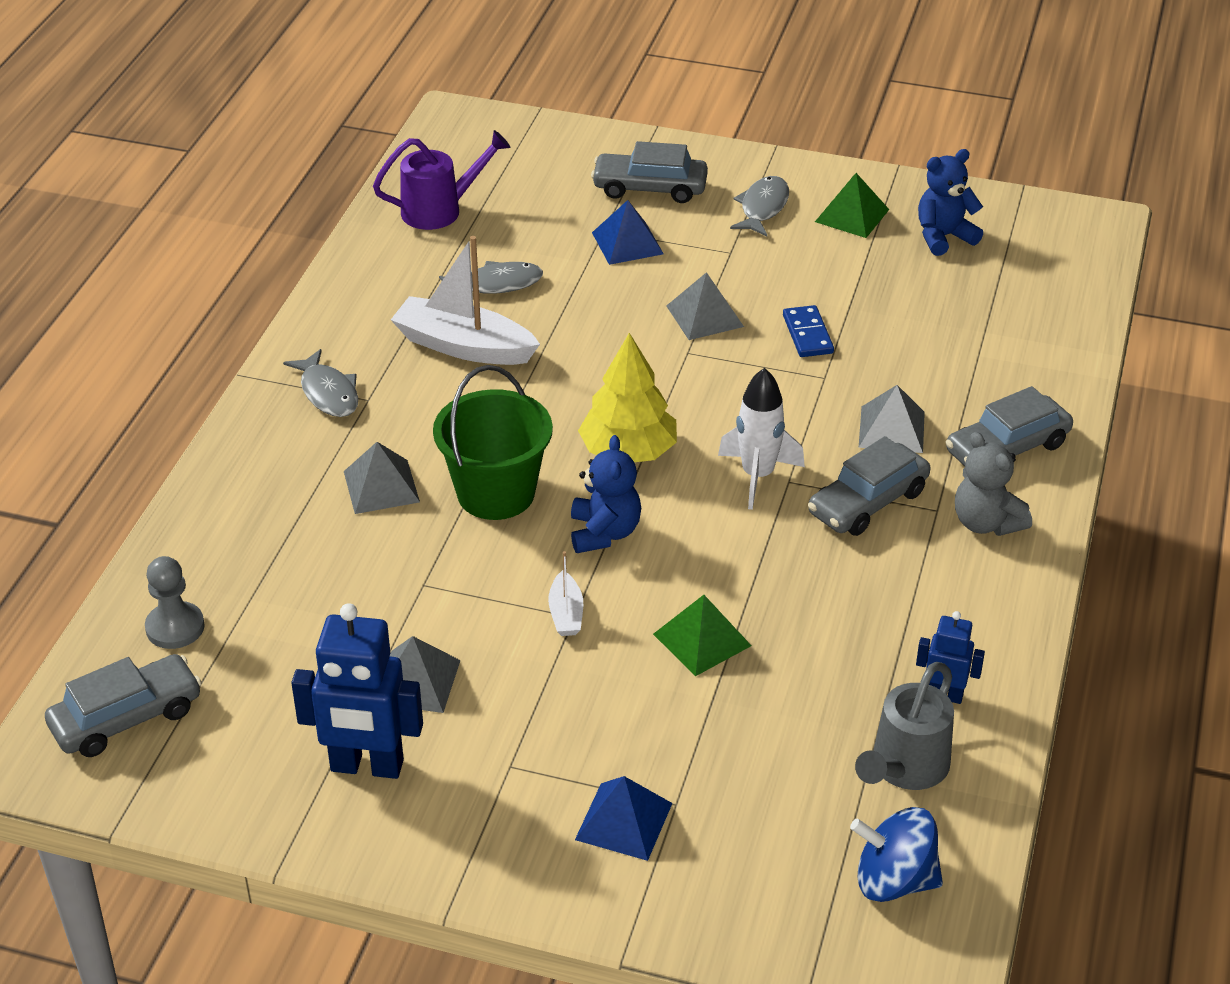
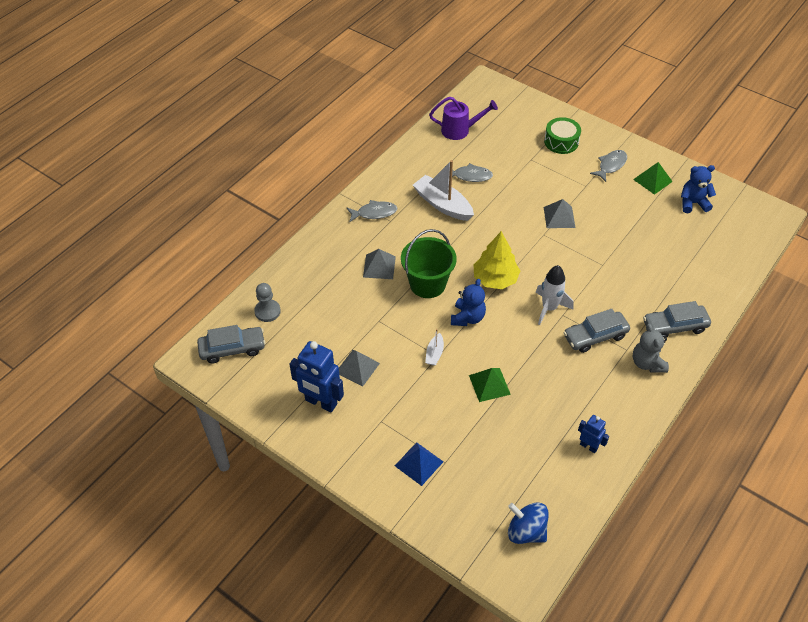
camera: 20 degrees right, 10 degrees up
grey fish [283,349,358,417] -> grey fish turned 90 degrees counterclockwise [347,200,397,222]
grey car [591,141,708,203] -> green drum [544,117,581,154]
blue pyramid [592,200,664,265] -> none
blue domino [783,305,834,357] -> none
grey watering can [855,662,954,790] -> none
grey pyramid [859,385,925,453] -> none

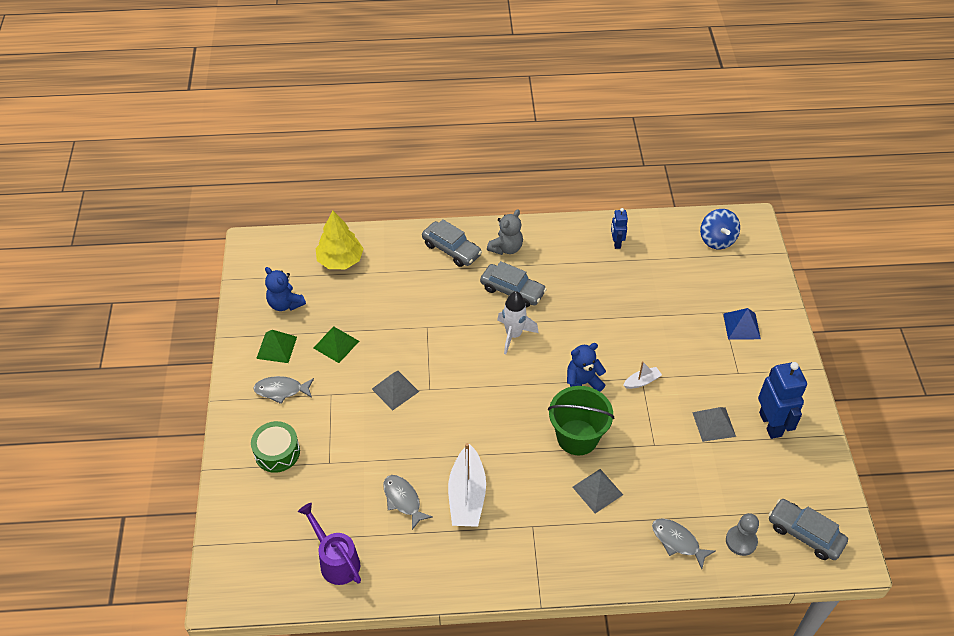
camera: 130 degrees left, 0 degrees up
grey fish [347,200,397,222] -> grey fish moved to [652,518,715,569]
green pyramid [469,368,511,402] -> green pyramid moved to [314,326,359,363]
yellow tree [473,231,520,289] -> yellow tree moved to [316,211,364,269]

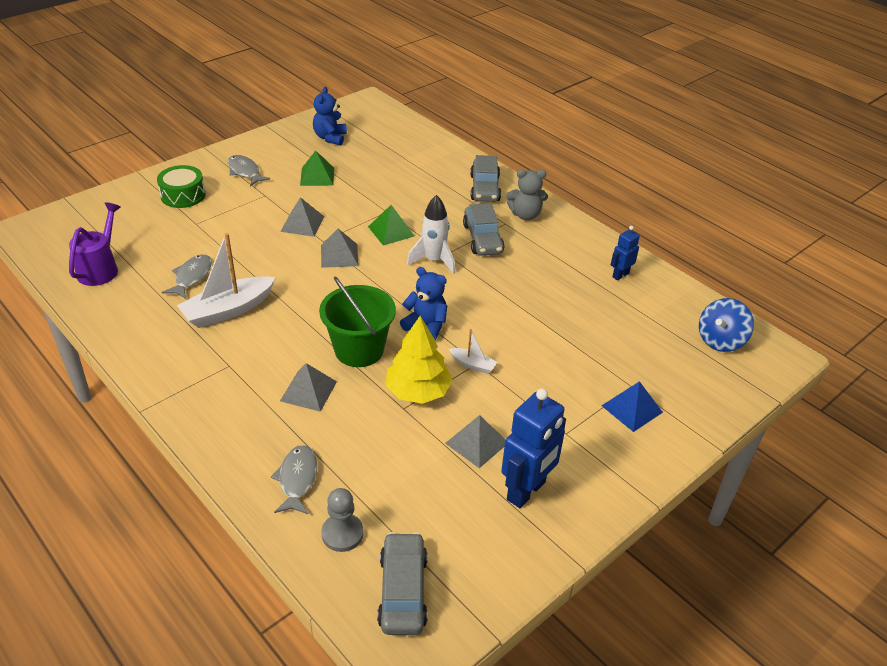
camera: 50 degrees right, 10 degrees down
green pyramid [256,330,297,363] -> green pyramid moved to [368,205,414,246]
yellow tree [316,211,364,269] -> yellow tree moved to [385,316,453,404]
none -> grey pyramid [321,229,359,268]

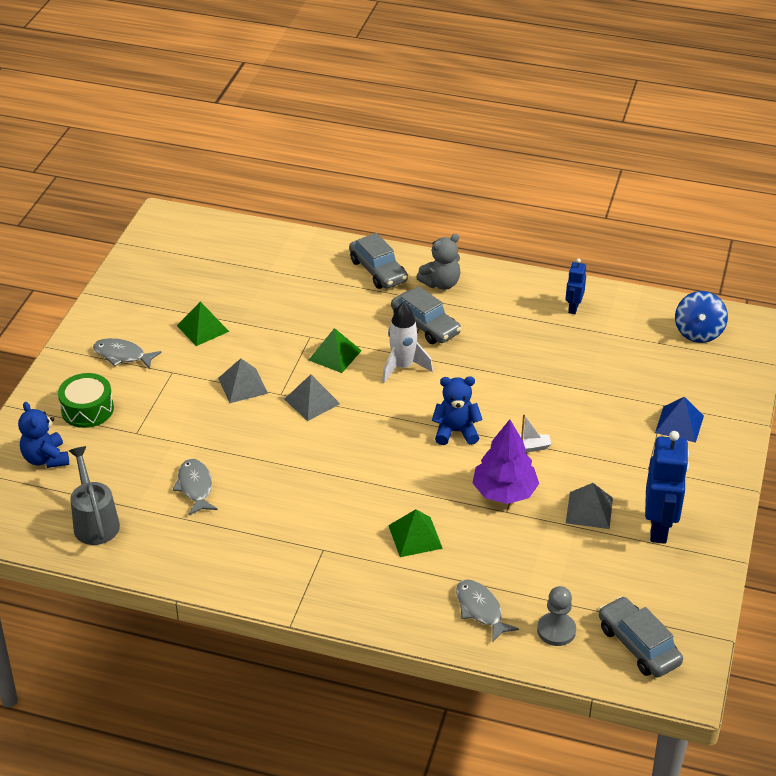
camera: 30 degrees left, 0 degrees up
purple watering can [69,202,121,286] -> grey watering can [69,446,120,545]
white boat [177,233,276,328] -> none
grey pyramid [280,363,337,412] -> green pyramid [388,509,443,557]
blue teddy bear [313,87,347,145] -> blue teddy bear moved to [18,402,69,468]
green bucket [319,276,396,367] -> none
yellow tree [385,316,453,404] -> purple tree [472,419,539,504]

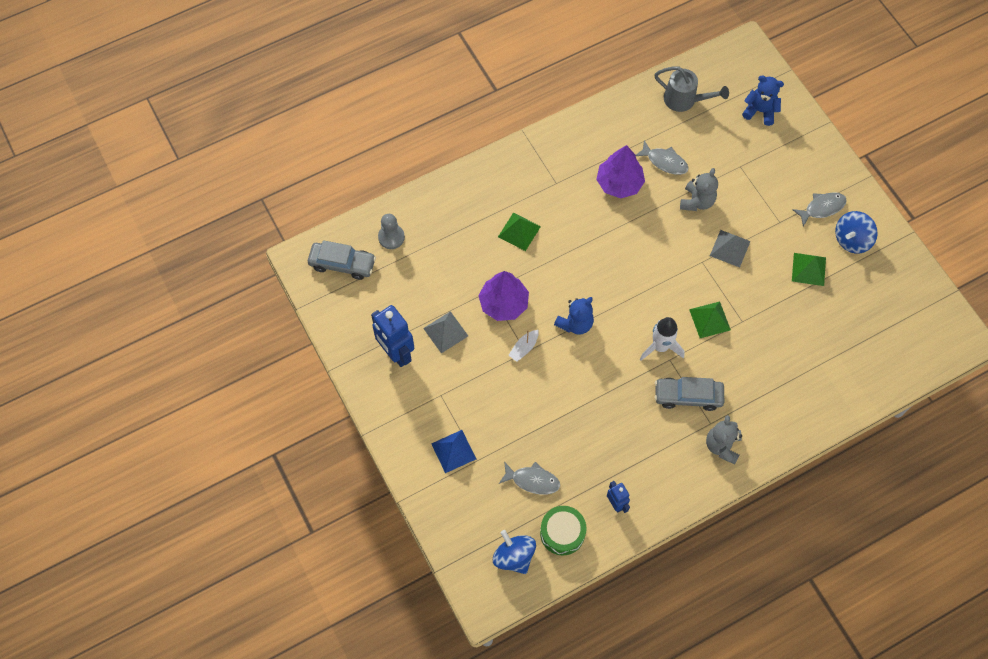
camera: 135 degrees right, 25 degrees up
green drum [58,373,114,428] -> green drum moved to [540,506,587,556]
grey pyramid [284,374,340,421] -> none
grey car [349,233,408,289] -> none
grey fish [456,579,519,643] -> grey fish moved to [499,462,560,495]
none -> purple tree [596,145,645,198]
none -> grey teddy bear [680,168,718,211]
none -> blue spinning top [835,211,878,254]

